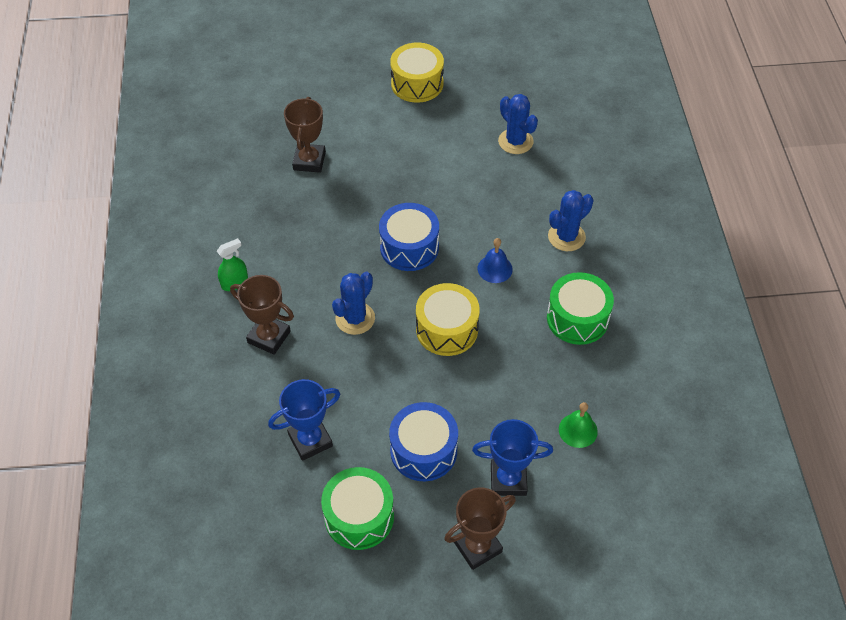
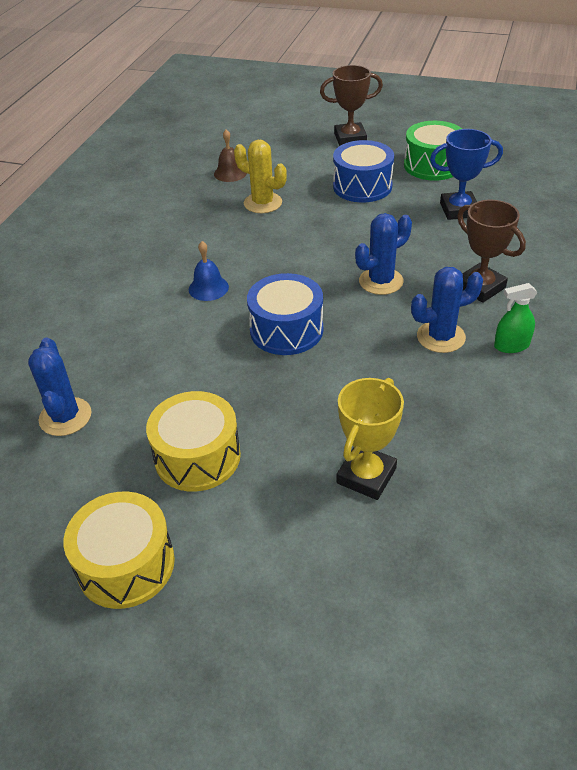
camera: 155 degrees left, 10 degrees down
brown trophy [284,97,326,173] -> yellow trophy [337,378,404,500]
yellow drum [416,283,480,356] -> yellow drum moved to [146,391,241,492]
blue trophy [472,419,553,496] -> none
green drum [547,272,614,345] -> none
blue cactus [548,190,593,251] -> blue cactus moved to [411,267,483,353]
green bell [559,402,598,448] -> brown bell [214,130,247,182]
none -> yellow cactus [234,140,287,213]

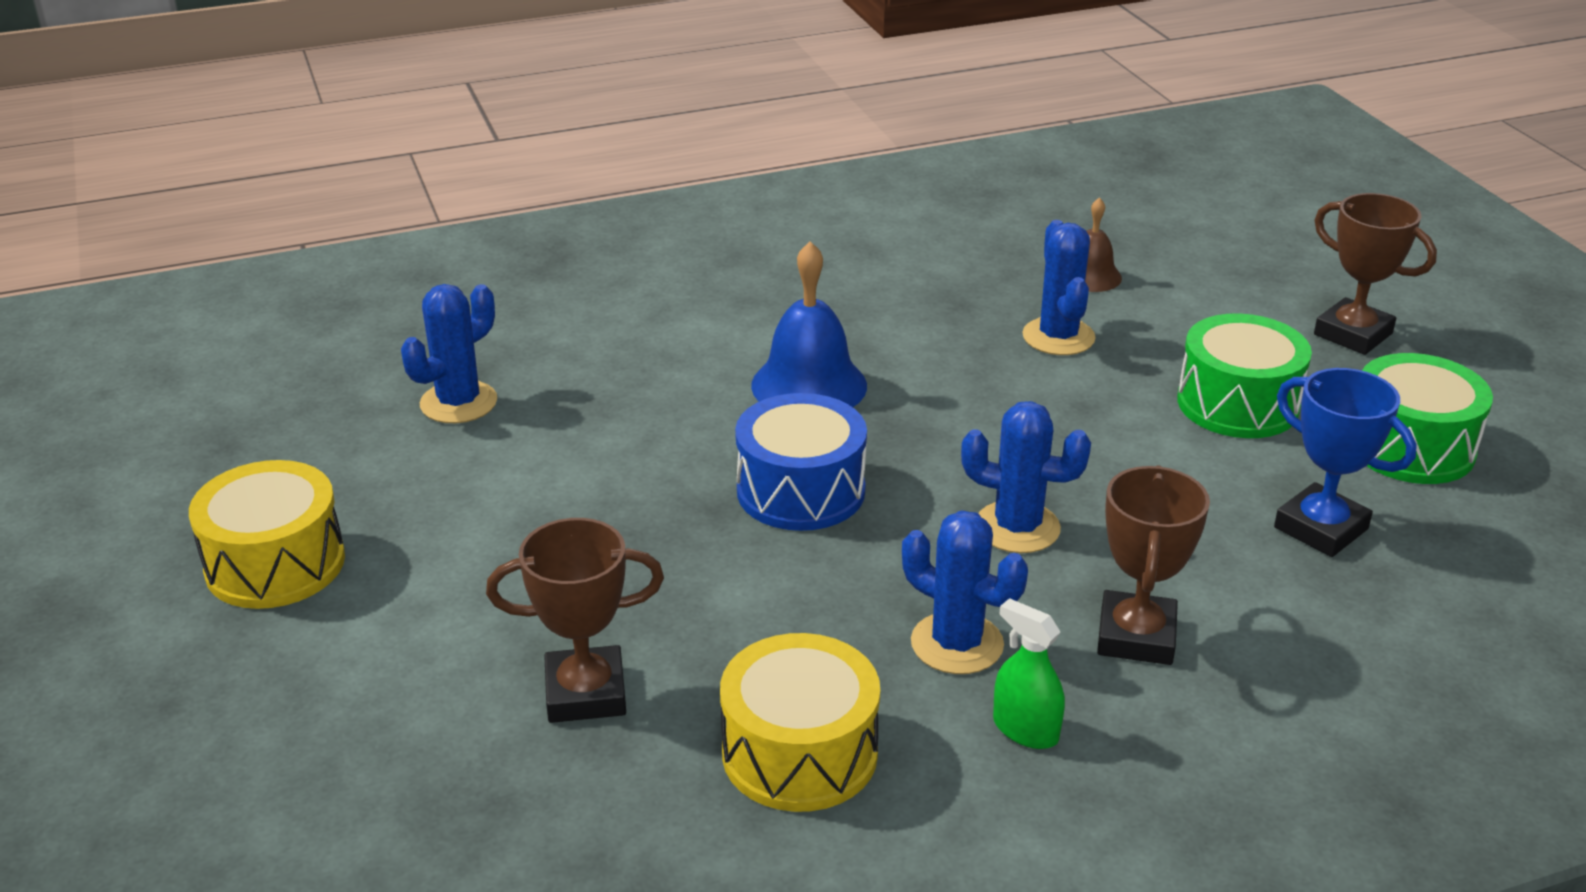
camera: 50 degrees right, 10 degrees down
yellow drum [146,391,241,492] -> yellow drum moved to [720,633,880,812]
blue bell [189,241,229,301] -> blue bell [751,241,867,407], size x1.68
yellow cactus [234,140,287,213] -> blue cactus [1022,220,1096,355]
blue drum [333,140,394,202] -> green drum [1177,313,1312,438]
yellow trophy [337,378,404,500] -> brown trophy [486,518,664,723]

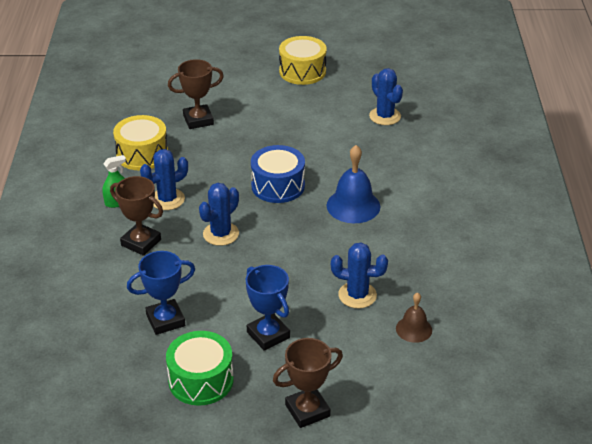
camera: 110 degrees right, 5 degrees up
brown trophy [486,518,664,723] -> brown trophy turned 60 degrees clockwise [168,59,224,129]
green drum [1177,313,1312,438] -> blue trophy [246,265,290,351]

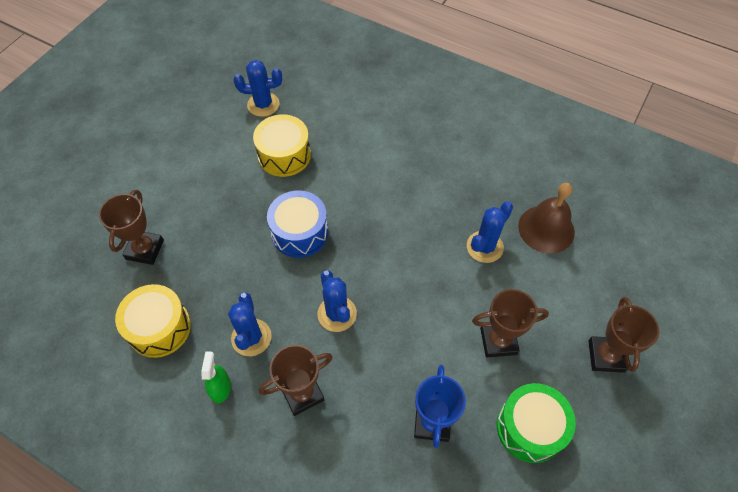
camera: 60 degrees left, 20 degrees up
blue trophy [246,265,290,351] -> brown trophy [472,289,549,357]
yellow drum [279,36,327,85] -> yellow drum moved to [253,114,311,177]
blue bell [326,145,381,223] -> none
brown bell [396,293,432,343] -> brown bell [518,183,575,254], size x1.68

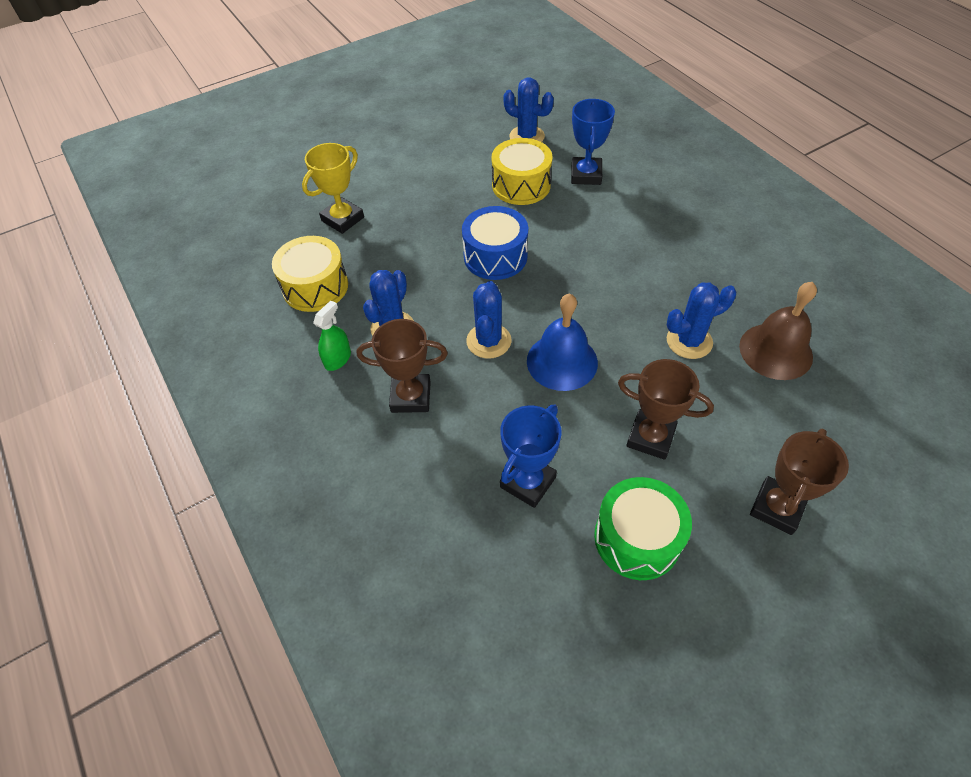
camera: 30 degrees right, 5 degrees down
brown trophy [99,190,164,265] -> yellow trophy [302,143,364,234]
none -> blue bell [527,293,598,391]
none -> blue trophy [571,99,615,185]

